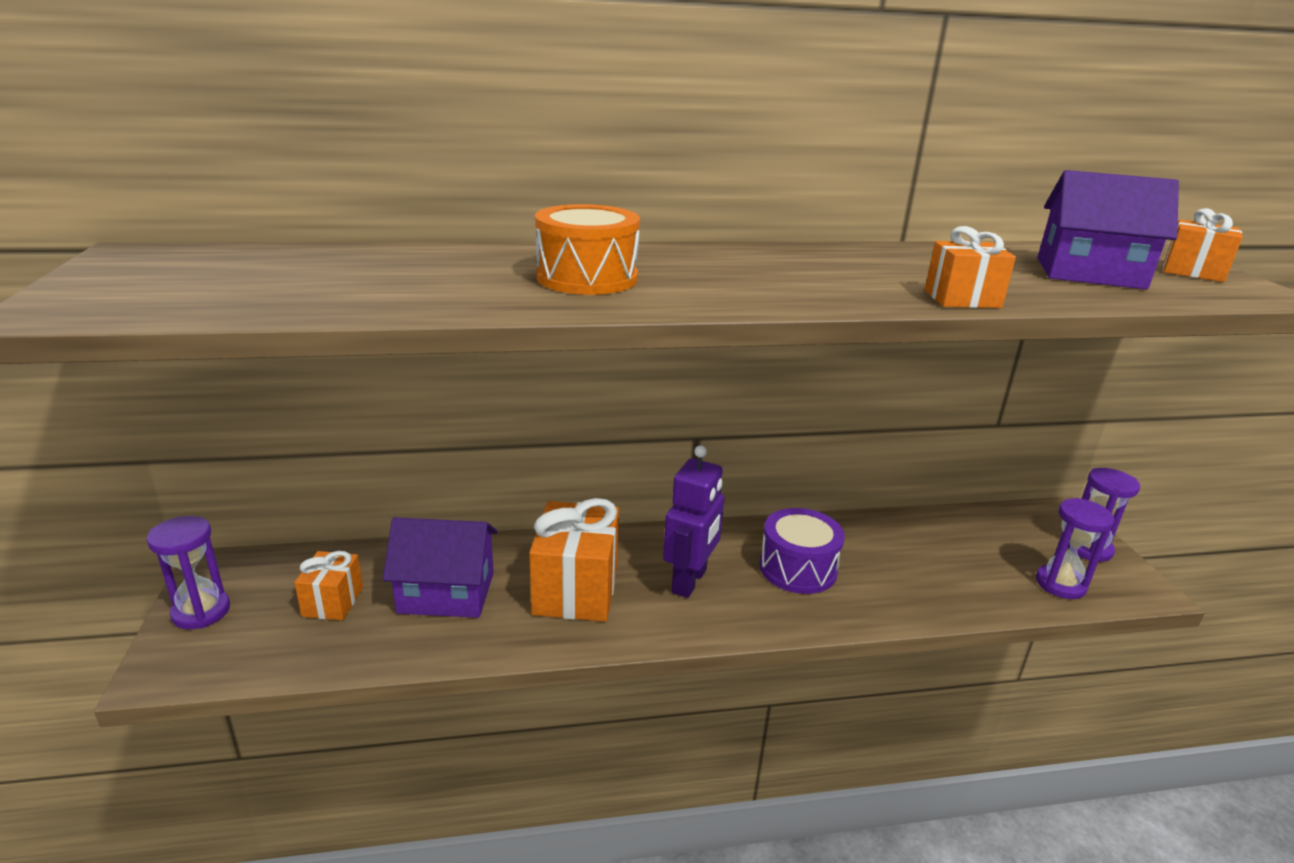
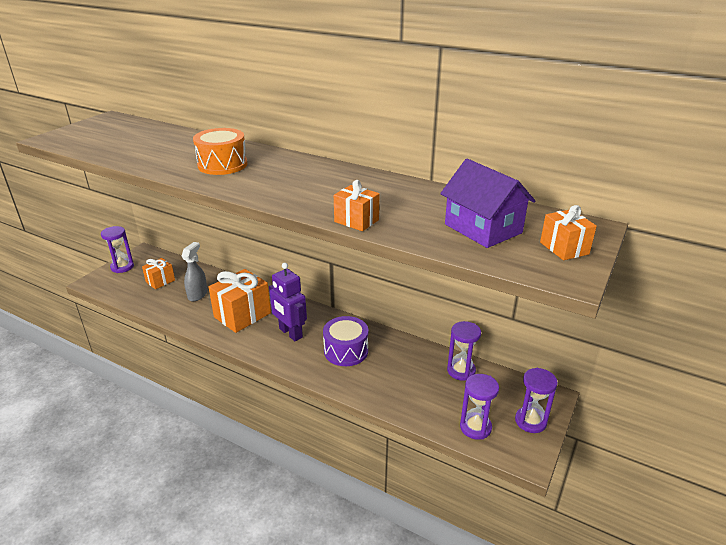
camera: 40 degrees right, 5 degrees up
purple house [383,517,498,618] -> grey spray bottle [182,242,207,302]
purple robot [663,445,724,598] -> purple robot turned 75 degrees clockwise [269,263,307,341]
none -> purple hourglass [447,321,481,381]

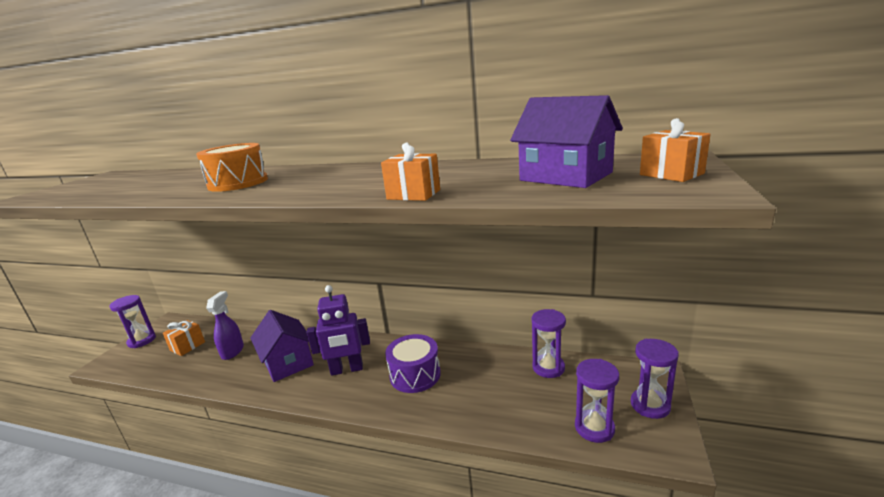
camera: 10 degrees left, 10 degrees down
grey spray bottle [182,242,207,302] -> purple spray bottle [206,291,244,360]
orange gift [209,269,271,333] -> purple house [251,310,314,382]
purple robot [269,263,307,341] -> purple robot turned 45 degrees counterclockwise [307,285,370,376]

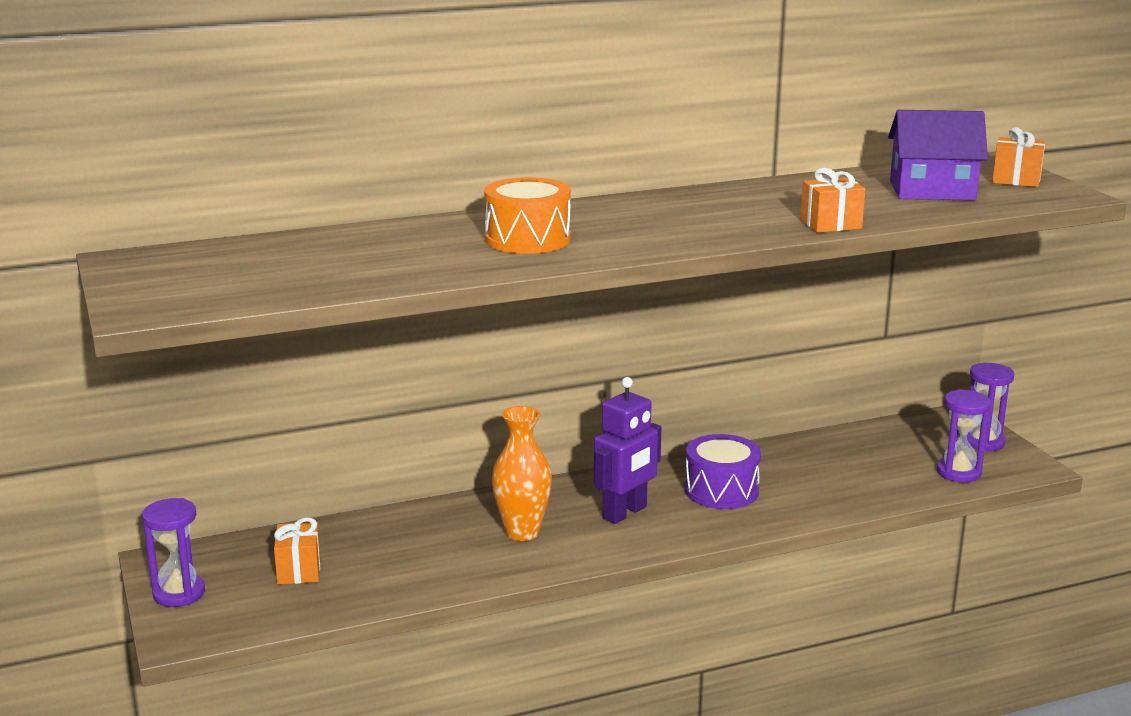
camera: 40 degrees left, 0 degrees up
purple spray bottle [206,291,244,360] -> none
purple house [251,310,314,382] -> orange vase [492,406,552,541]
purple hourglass [532,309,566,378] -> none

